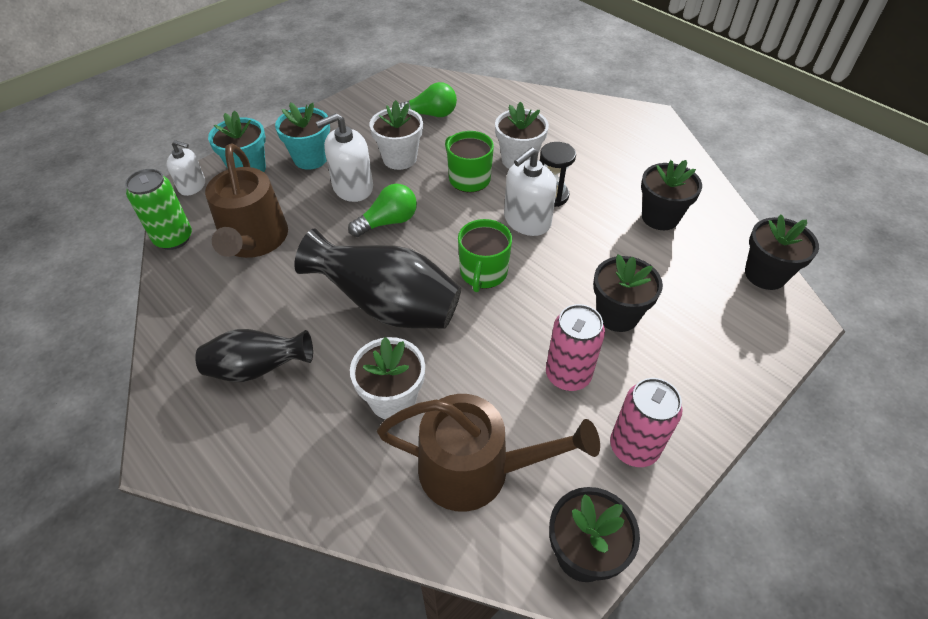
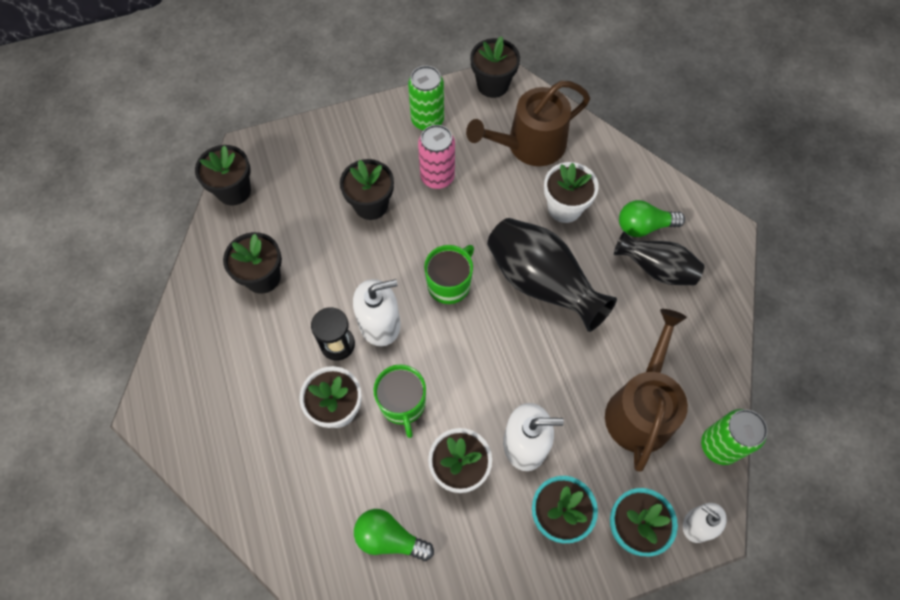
camera: 155 degrees left, 15 degrees up
green light bulb [348,184,417,237] -> green light bulb moved to [619,200,685,237]
brown watering can [377,394,600,512] -> brown watering can turned 60 degrees counterclockwise [466,81,590,166]
pink can [610,378,683,467] -> green can [408,66,444,131]

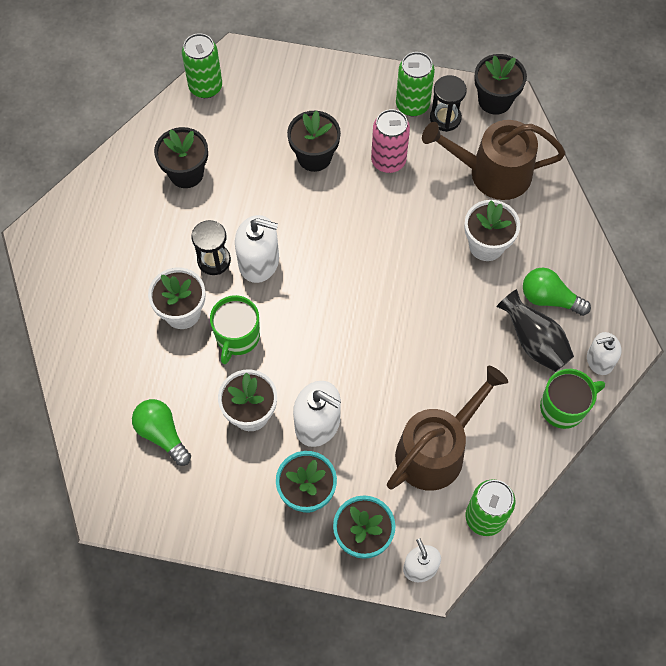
camera: 30 degrees right, 0 degrees up
black flower pot [195,145,251,206] -> green can [182,33,222,98]
green mug [424,245,474,304] -> green mug moved to [540,369,605,429]
black vase [487,218,617,332] -> none
none -> black hourglass [430,75,467,132]
none -> white soap dispenser [587,332,622,375]

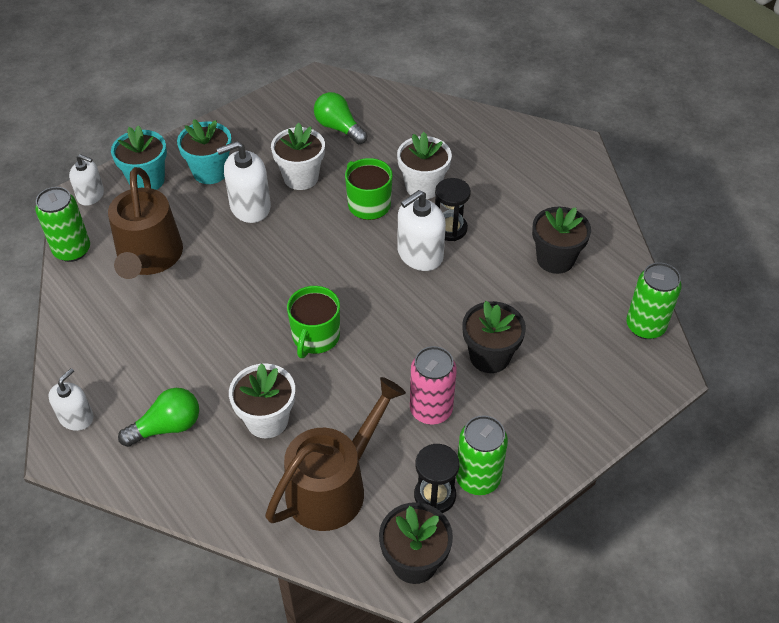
camera: 130 degrees right, 15 degrees down
green light bulb [132,399,191,466] -> green light bulb turned 135 degrees counterclockwise [314,92,368,144]
black vase [497,289,574,372] -> none
green mug [540,369,605,429] -> green mug moved to [287,286,340,358]

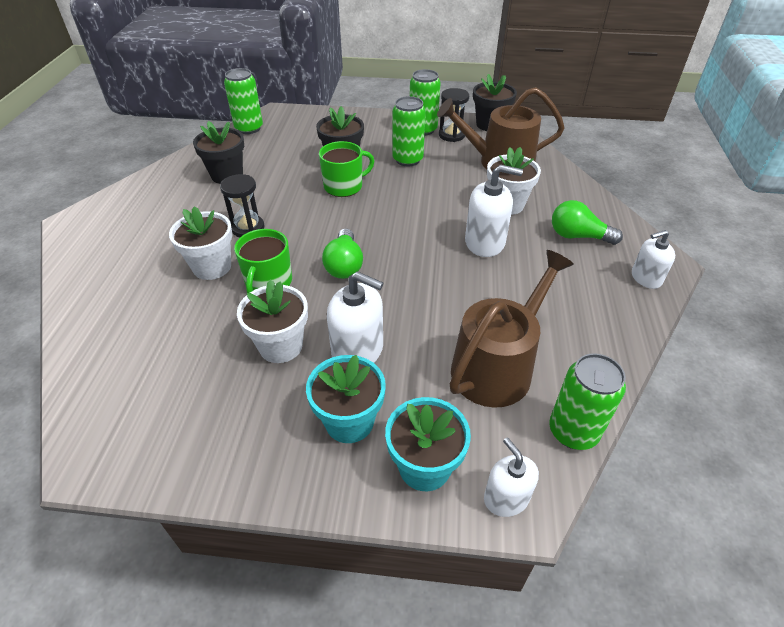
camera: 135 degrees left, 5 degrees down
green mug [287,286,340,358] -> green mug moved to [319,141,374,197]
green light bulb [314,92,368,144] -> green light bulb moved to [322,229,363,279]
white soap dispenser [397,190,446,271] -> white soap dispenser moved to [465,164,523,257]
pink can [410,346,457,425] -> green can [392,96,426,167]

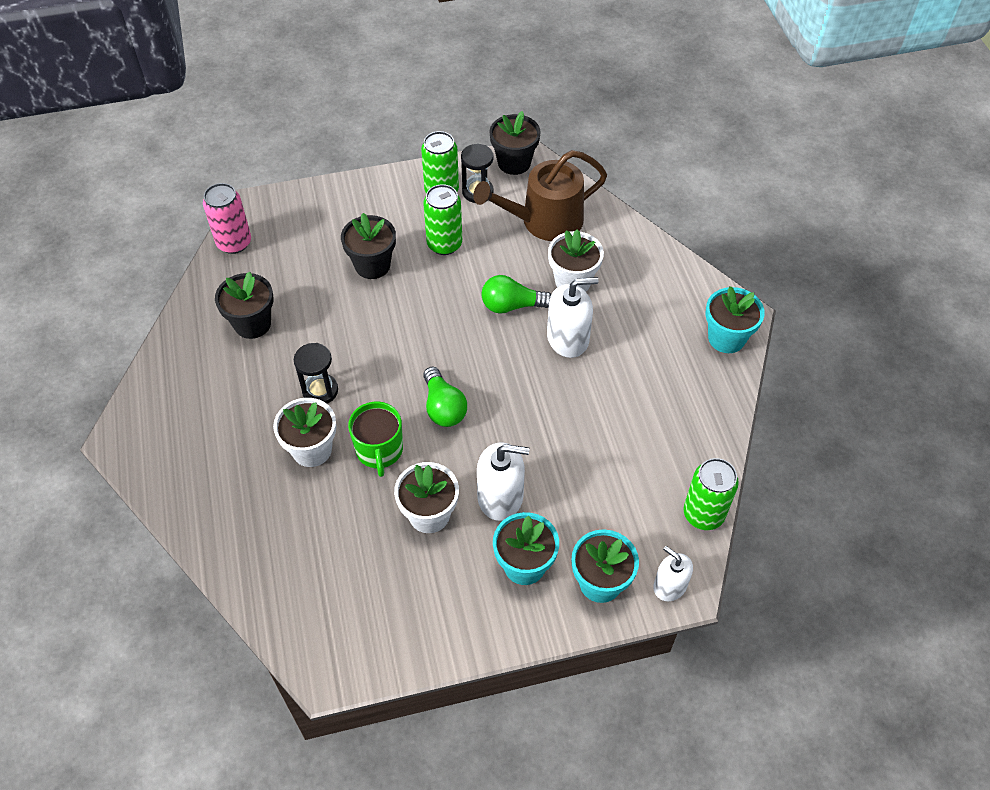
camera: 20 degrees left, 10 degrees up
green can [224,68,263,134] -> pink can [203,183,251,254]
green mug [319,141,374,197] -> none
brown watering can [450,250,574,408] -> none
green light bulb [552,200,623,245] -> green light bulb moved to [482,275,551,314]
white soap dispenser [632,230,675,289] -> turquoise flower pot [706,286,765,353]

